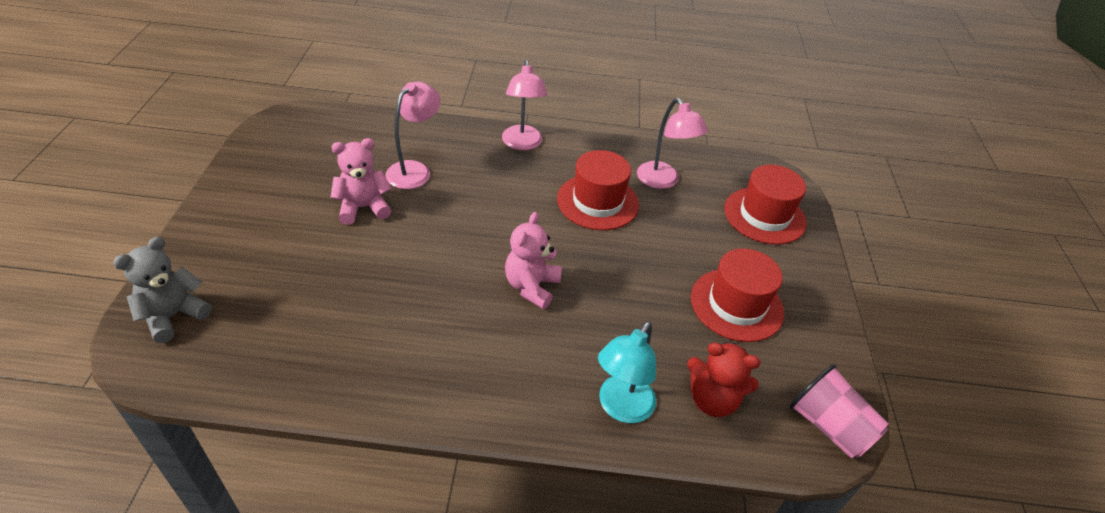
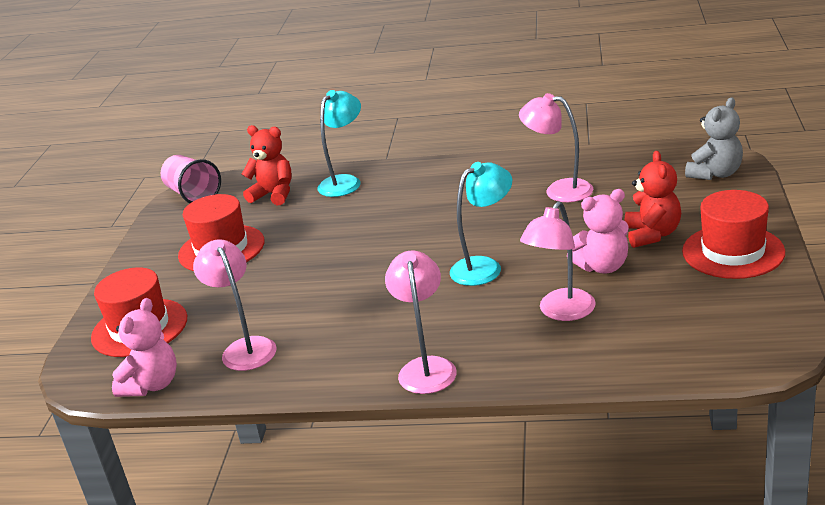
camera: 170 degrees left, 15 degrees down
pink teddy bear [505,212,562,309] -> pink teddy bear moved to [112,298,177,397]
red hat [557,150,639,230] -> red hat moved to [682,190,785,279]
none -> turquoise lamp [450,162,512,286]
none -> pink lamp [519,93,593,202]
none -> red teddy bear [625,151,681,248]

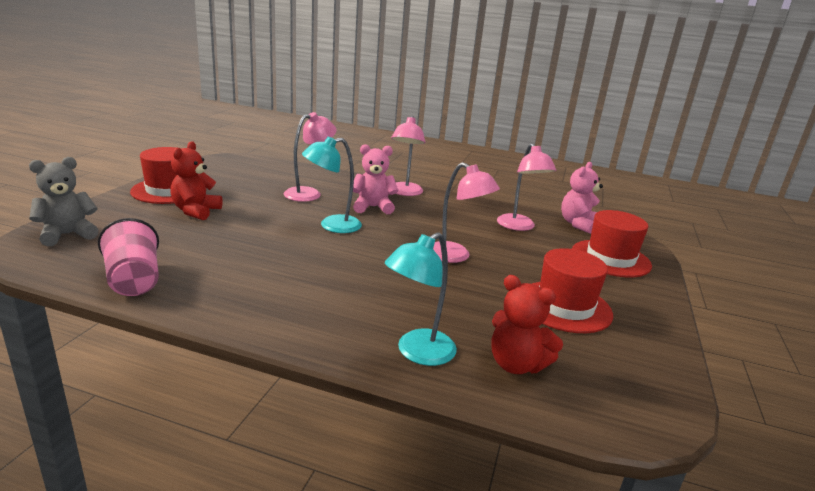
camera: 175 degrees left, 5 degrees down
pink cup [161,155,221,204] -> pink cup moved to [98,218,159,296]
pink lamp [519,93,593,202] -> pink lamp moved to [433,162,500,263]
pink teddy bear [567,189,629,274] -> pink teddy bear moved to [353,144,398,214]

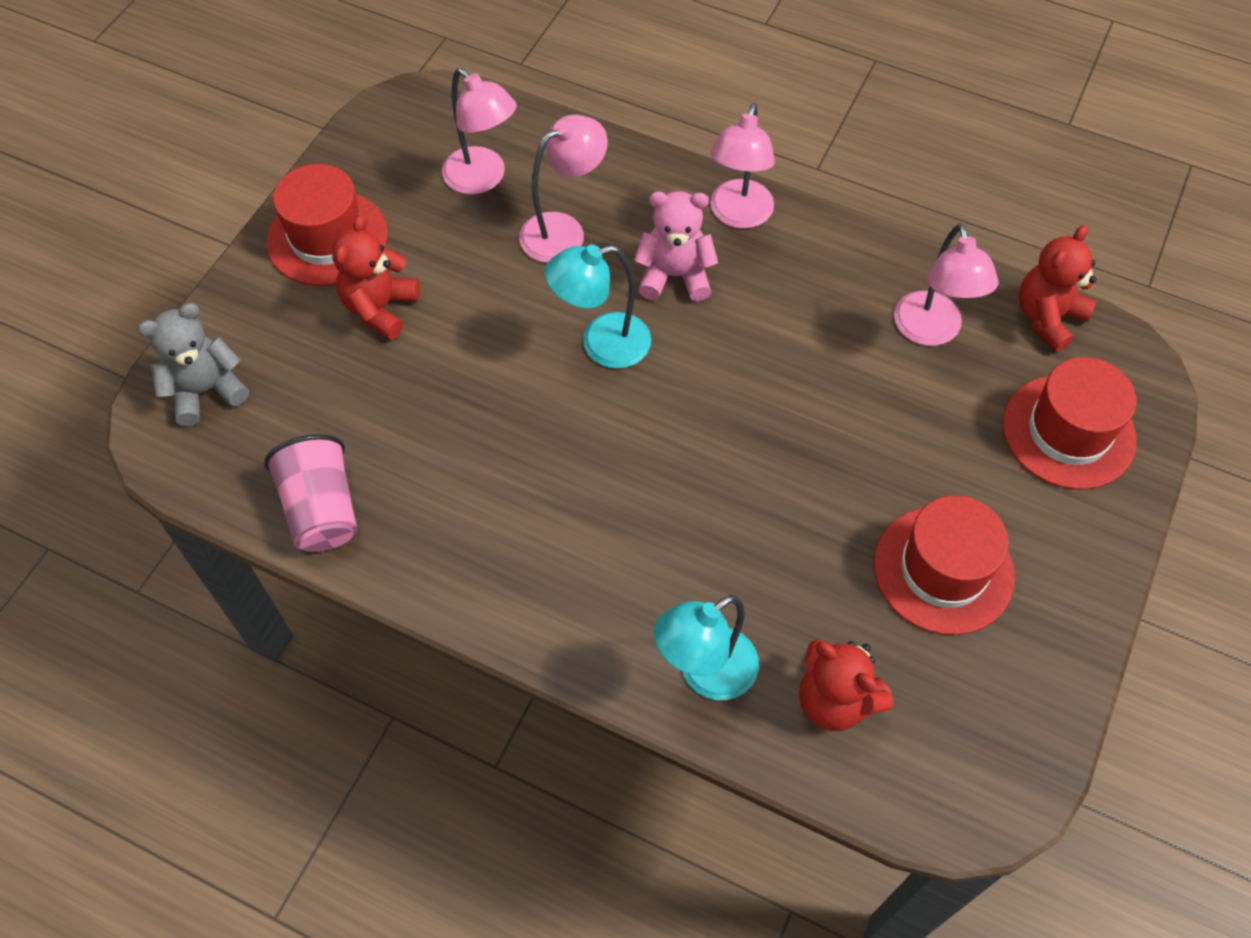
camera: 10 degrees right, 35 degrees up
pink lamp [433,162,500,263] -> pink lamp moved to [442,68,517,194]
pink teddy bear [561,162,603,234] -> red teddy bear [1018,225,1096,352]

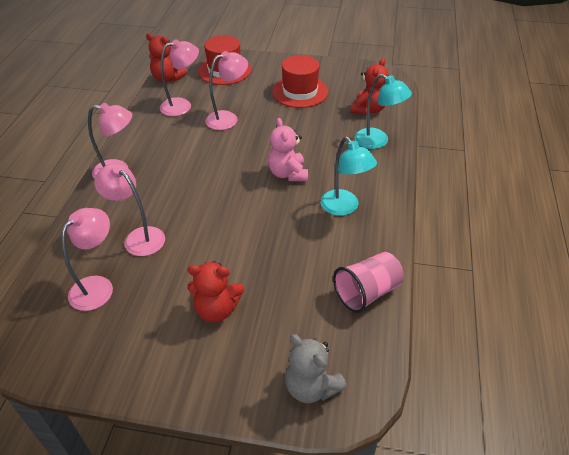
camera: 105 degrees left, 15 degrees down
red hat [267,164,388,286] -> none
turquoise lamp [545,245,651,368] -> turquoise lamp moved to [321,137,377,216]
pink teddy bear [634,191,718,301] -> pink teddy bear moved to [268,118,308,181]
none -> pink lamp [205,51,248,130]

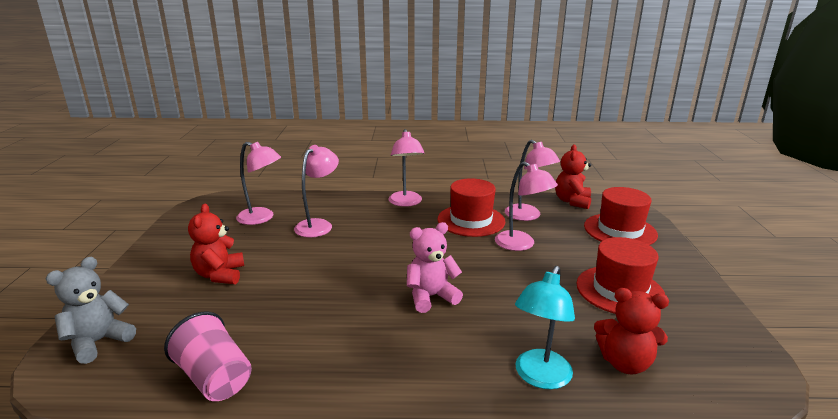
camera: 80 degrees right, 20 degrees down
turquoise lamp [321,137,377,216] -> none
none -> red hat [437,178,505,237]

